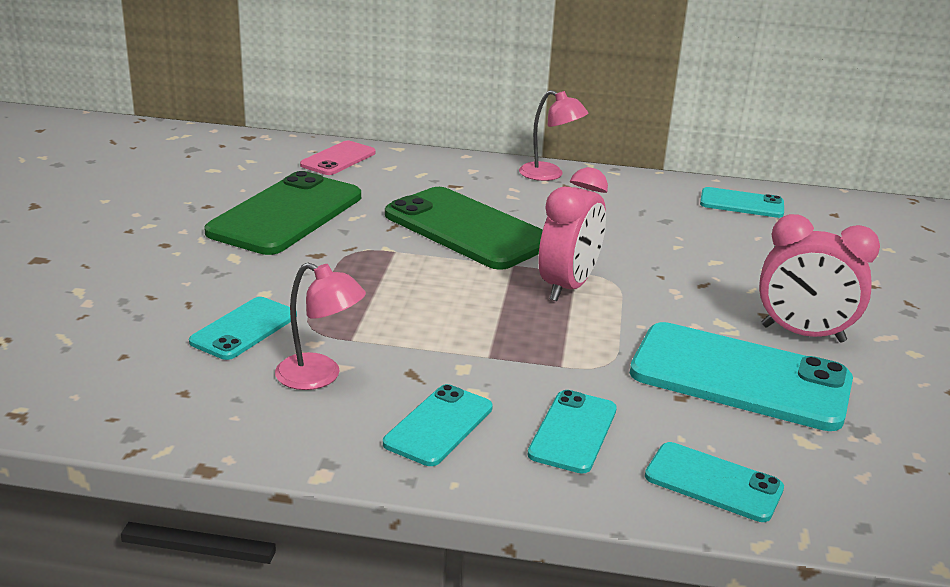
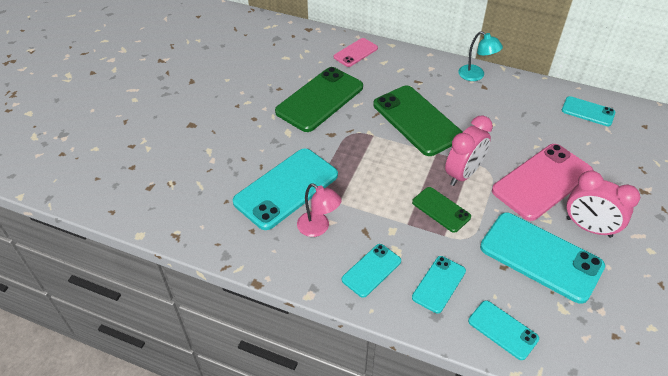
camera: 15 degrees right, 20 degrees up
turquoise phone [189,297,297,360] -> turquoise phone [233,149,338,230], size x1.88
pink lamp [519,90,588,181] -> turquoise lamp [458,31,503,81]
none -> green phone [412,187,471,233]
none -> pink phone [492,144,593,221]

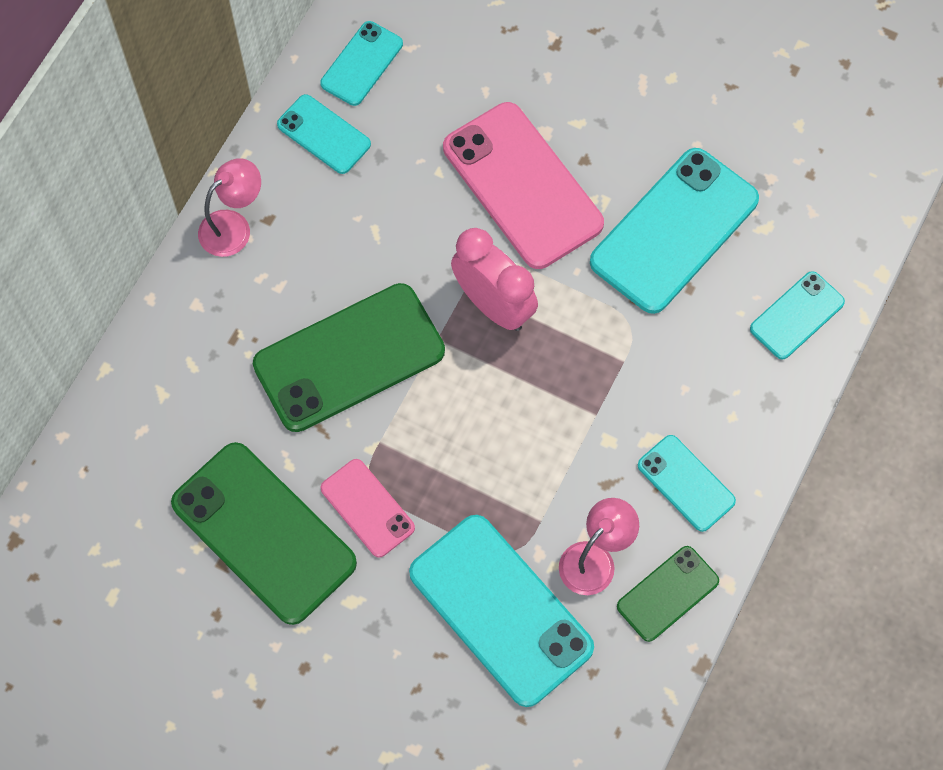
camera: 85 degrees left, 20 degrees up
pink phone [334,38,378,67] -> pink phone moved to [321,459,415,558]
green phone [412,187,471,233] -> green phone moved to [617,546,719,642]
turquoise phone [412,256,466,314] -> turquoise phone moved to [277,94,371,174]
turquoise lamp [458,31,503,81] -> pink lamp [198,158,261,257]
pink clock [567,170,640,238] -> none

